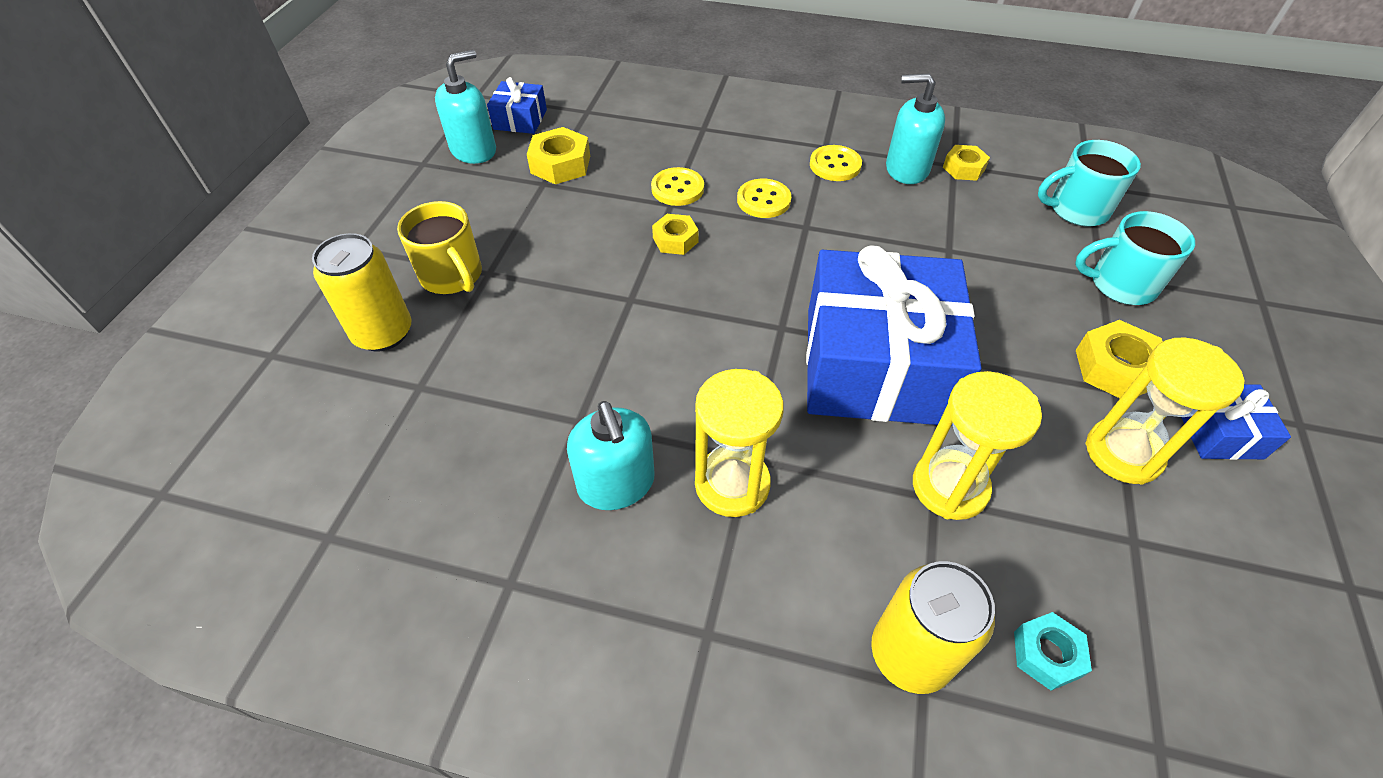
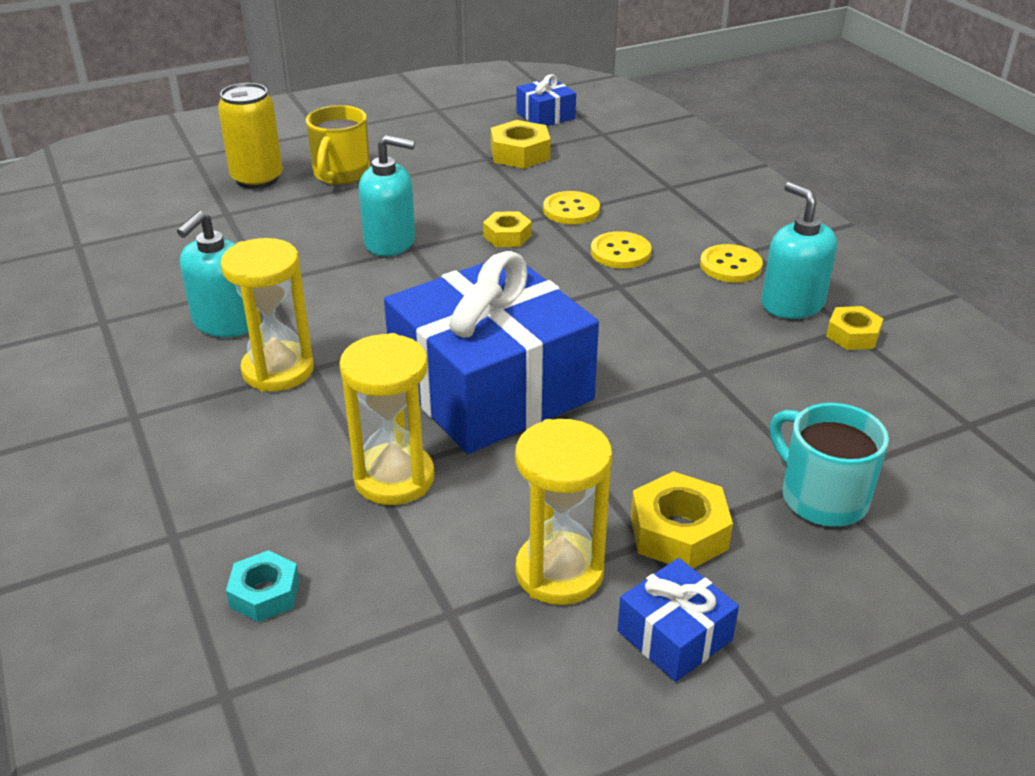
camera: 50 degrees right, 15 degrees down
turquoise soap dispenser [435,50,496,164] -> turquoise soap dispenser moved to [359,135,415,256]
yellow can [871,561,995,694] -> none
turquoise mug [1038,140,1141,226] -> none

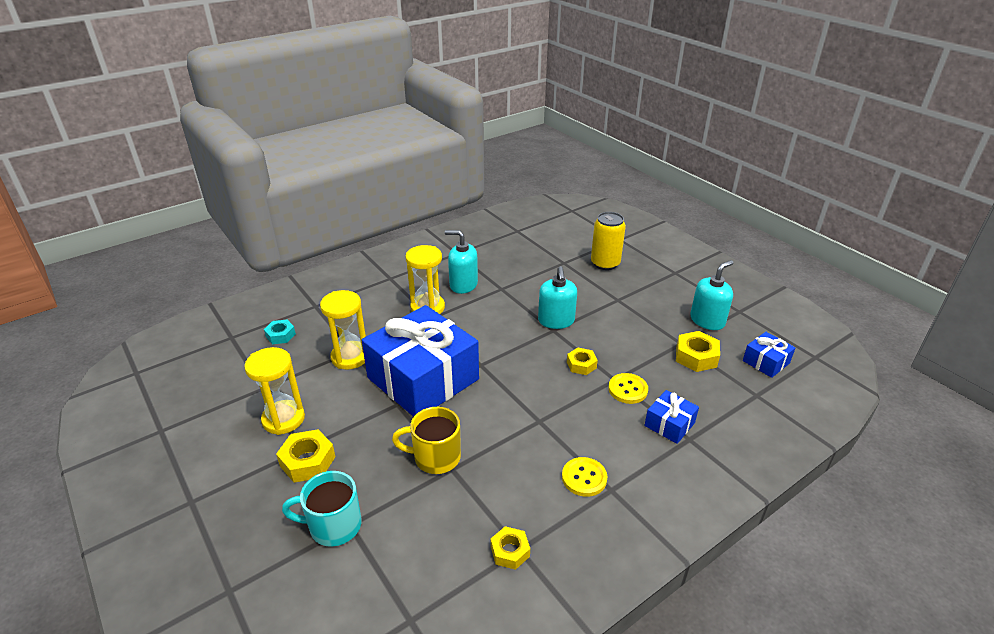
camera: 80 degrees right, 0 degrees up
yellow mug [306,105,370,185] -> yellow mug moved to [392,407,461,474]
yellow button [591,231,651,269] -> none
blue gift [617,558,739,682] -> blue gift moved to [644,390,699,444]
turquoise soap dispenser [761,182,837,319] -> turquoise soap dispenser moved to [690,260,733,330]
turquoise mug [770,403,889,527] -> turquoise mug turned 135 degrees counterclockwise [282,471,361,547]

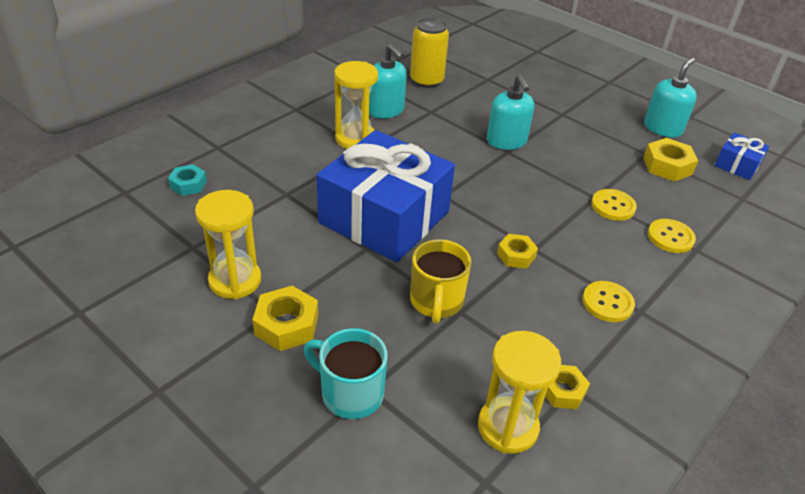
camera: 15 degrees left, 5 degrees up
turquoise mug [282,471,361,547] -> turquoise mug turned 45 degrees clockwise [304,328,387,419]
yellow hourglass [320,290,366,370] -> yellow hourglass moved to [478,331,561,454]
yellow mug [392,407,461,474] -> yellow mug turned 75 degrees counterclockwise [410,239,471,324]
turquoise soap dispenser [445,230,478,294] -> turquoise soap dispenser turned 135 degrees counterclockwise [369,44,407,119]
yellow nut [567,348,598,375] -> yellow nut moved to [497,234,538,269]
yellow can [591,212,626,270] -> yellow can moved to [410,18,449,88]
blue gift [644,390,699,444] -> yellow button [648,219,696,253]

